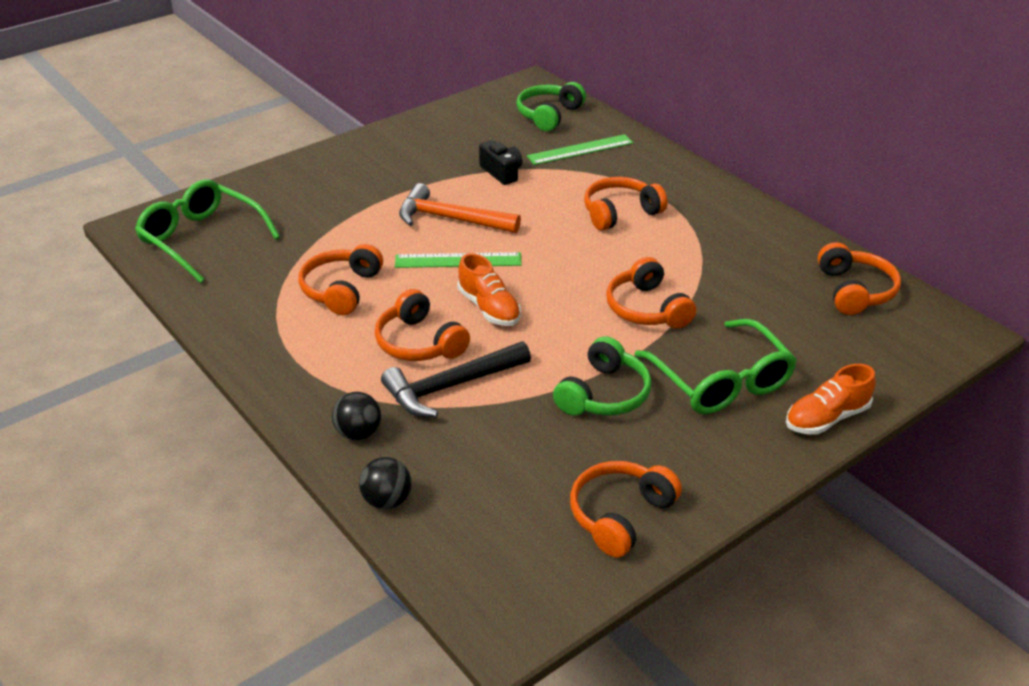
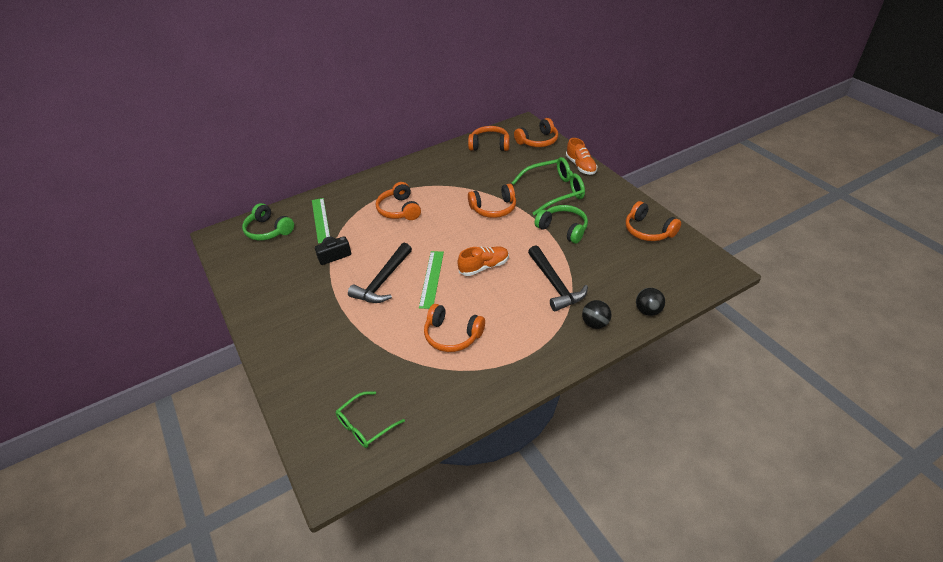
camera: 80 degrees left, 5 degrees up
green glasses [135,180,280,283] -> green glasses [336,391,405,448], size x0.61
orange headphones [375,289,470,361] -> orange headphones moved to [514,118,558,147]
orange hammer [399,183,521,233] -> black hammer [348,243,412,303]

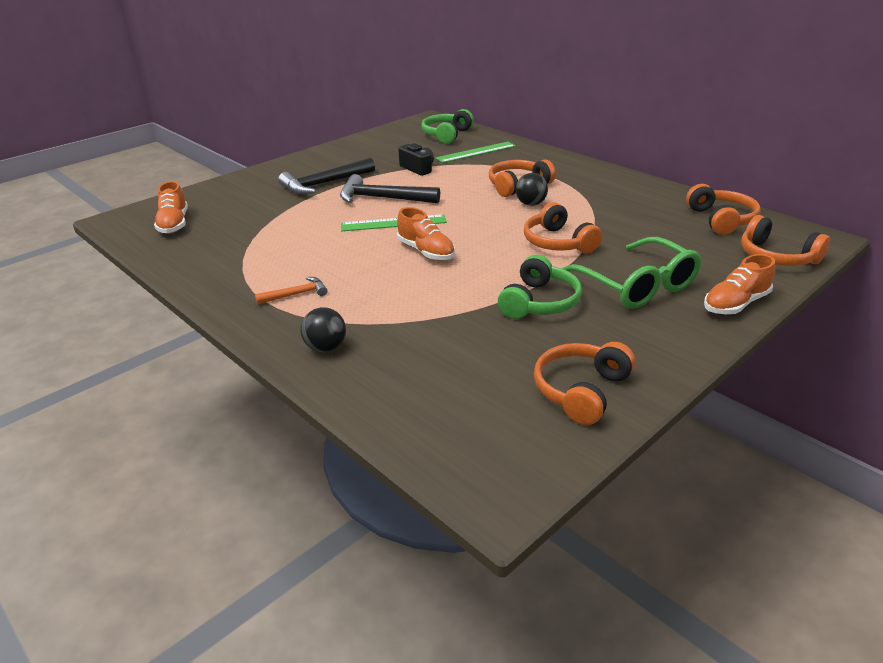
camera: 75 degrees right, 10 degrees down
green glasses [336,391,405,448] -> orange shoe [154,181,188,233]
orange headphones [424,304,485,352] -> none
black hammer [528,245,588,312] -> black hammer moved to [278,157,375,195]
black ball [636,288,665,316] -> black ball moved to [516,173,548,206]
none -> orange hammer [255,277,327,305]

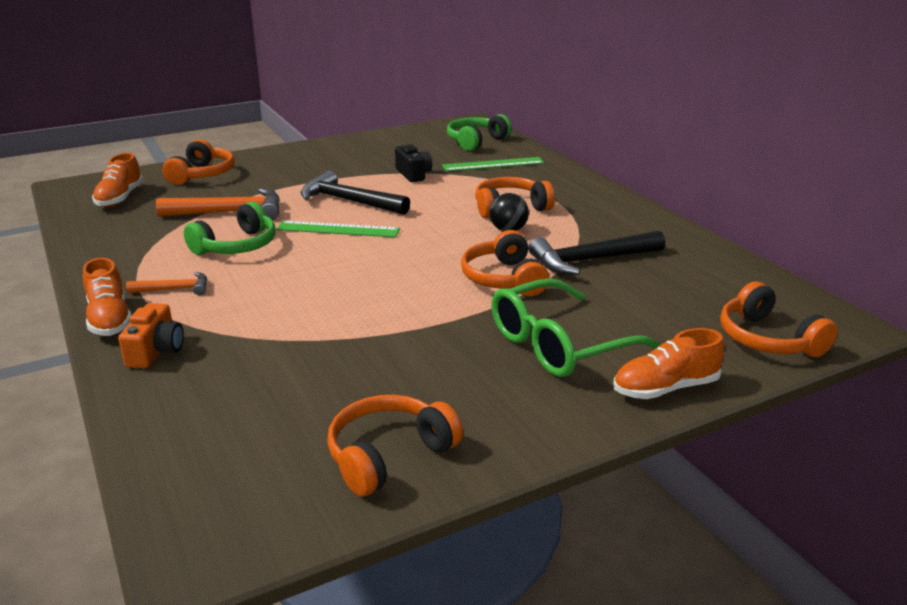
camera: 15 degrees right, 5 degrees down
black hammer [278,157,375,195] -> black hammer moved to [528,230,665,275]
black ball [300,307,346,352] -> orange camera [118,303,184,368]
orange shoe [397,207,455,260] -> orange shoe moved to [83,258,132,336]
green headphones [498,255,582,319] -> green headphones moved to [184,202,276,255]
green glasses [561,237,701,309] -> green glasses turned 75 degrees clockwise [491,278,661,377]
orange headphones [686,184,761,235] -> orange headphones moved to [162,139,234,185]
none -> orange hammer [156,188,280,220]

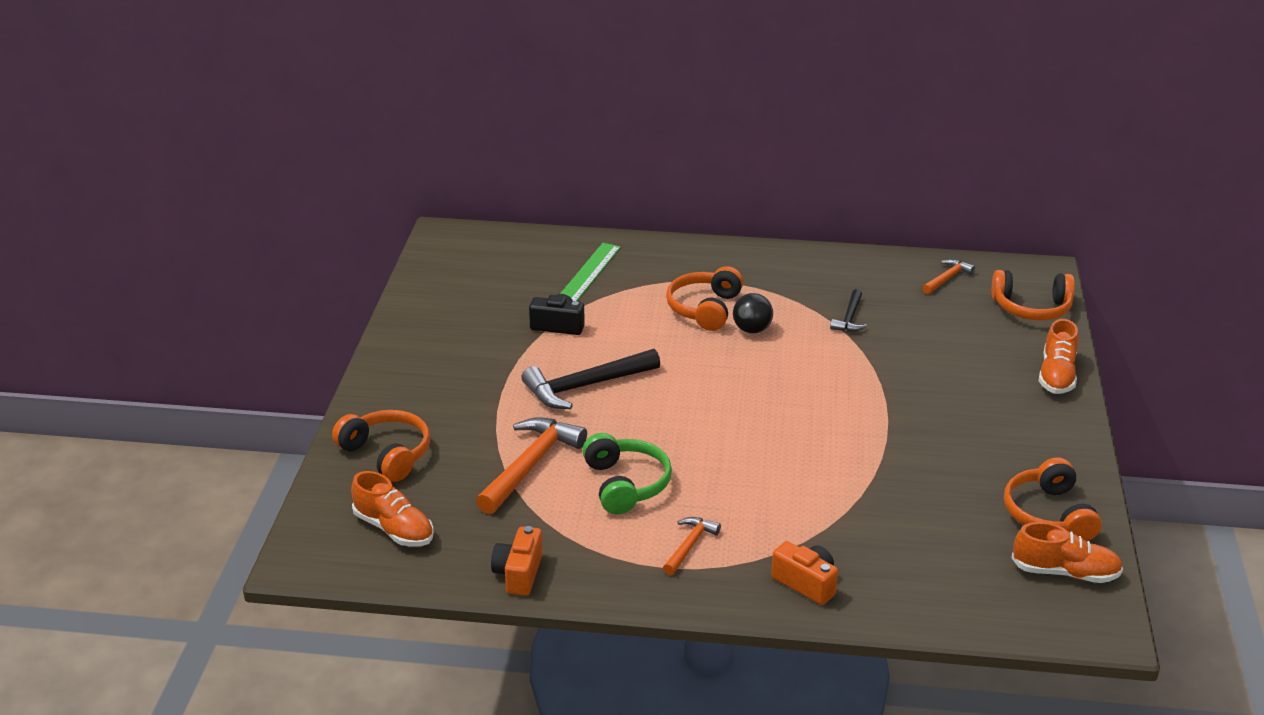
camera: 55 degrees left, 5 degrees up
orange shoe [83,258,132,336] -> orange shoe moved to [1011,522,1123,583]
green ruler [276,221,400,238] -> none
green headphones [447,114,512,151] -> none
orange headphones [461,230,549,296] -> none
green glasses [491,278,661,377] -> none
black hammer [528,230,665,275] -> black hammer [830,289,867,332], size x0.54
none -> orange camera [491,526,543,596]
none -> orange hammer [922,259,975,294]

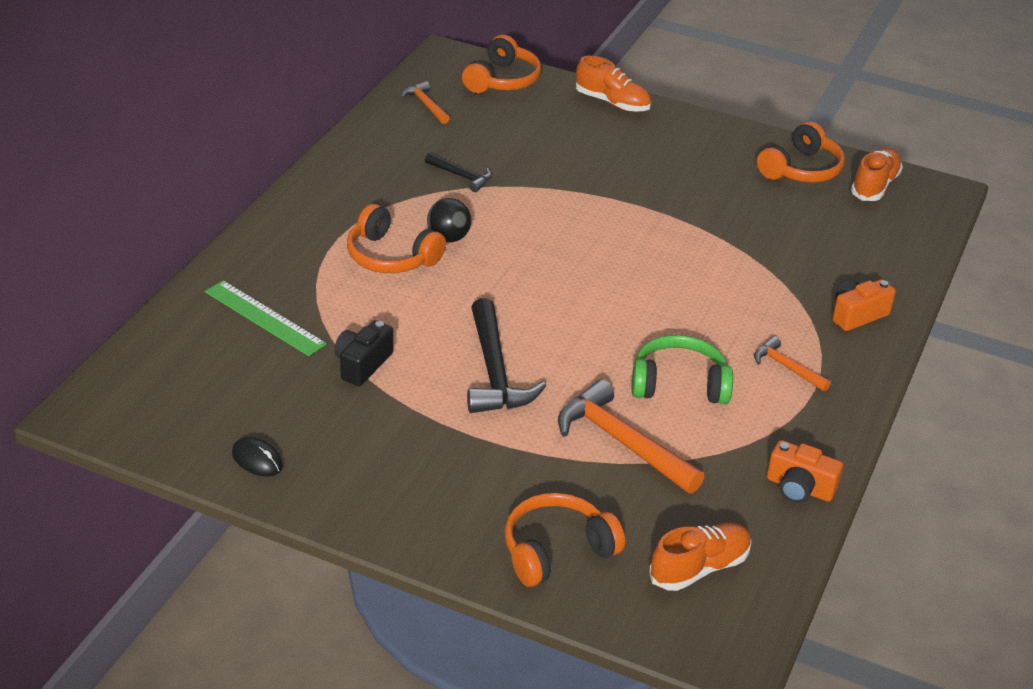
camera: 75 degrees left, 5 degrees up
orange headphones [1004,457,1102,541] -> orange headphones turned 60 degrees counterclockwise [757,121,845,183]
none -> black mouse [232,437,283,476]

